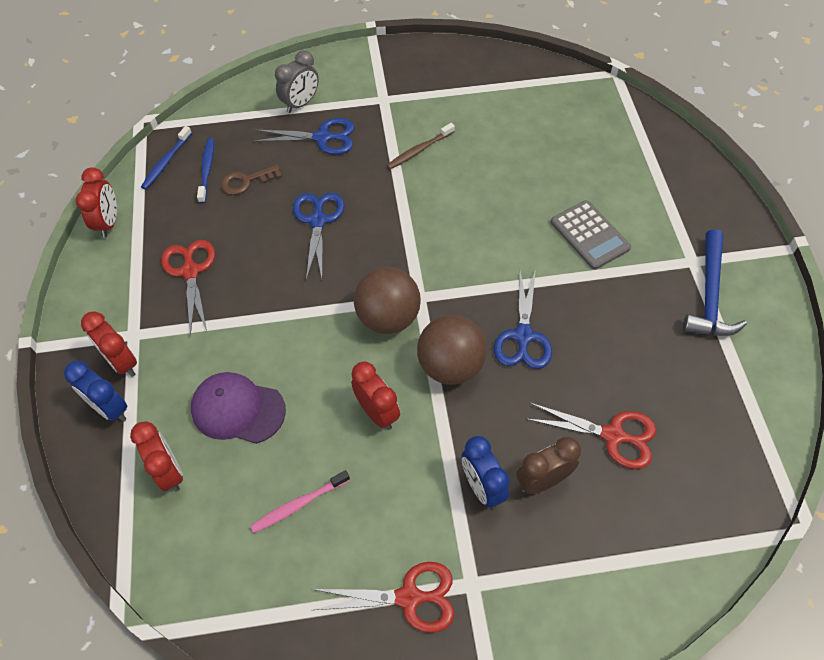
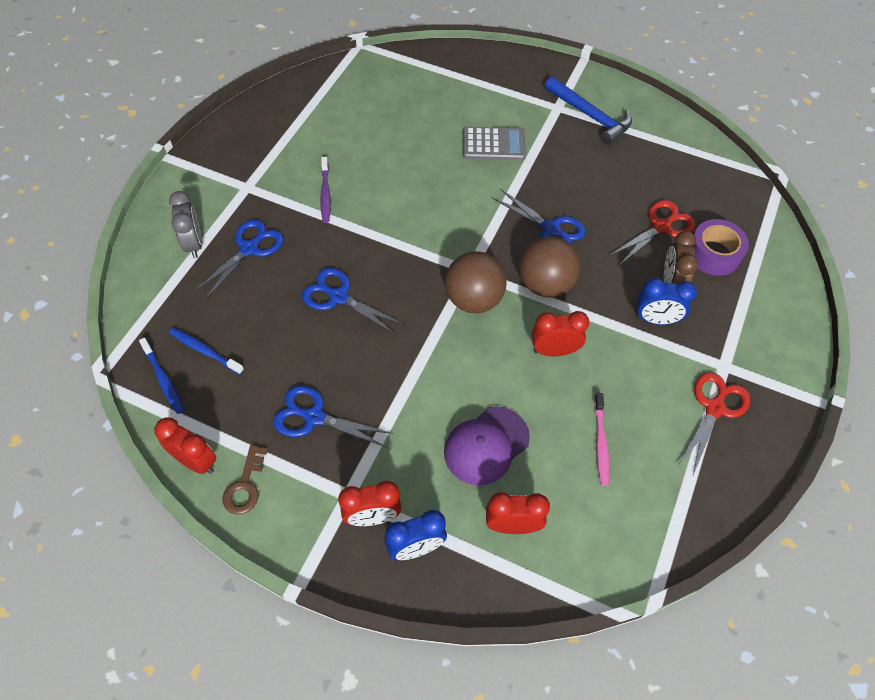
camera: 60 degrees left, 0 degrees up
red scissors [161,240,215,337] -> blue scissors [273,385,394,448]
brown key [220,165,282,195] -> brown key moved to [222,445,268,515]
brown toothbrush [387,123,455,169] -> purple toothbrush [320,157,331,223]
none -> purple tape [693,219,749,276]

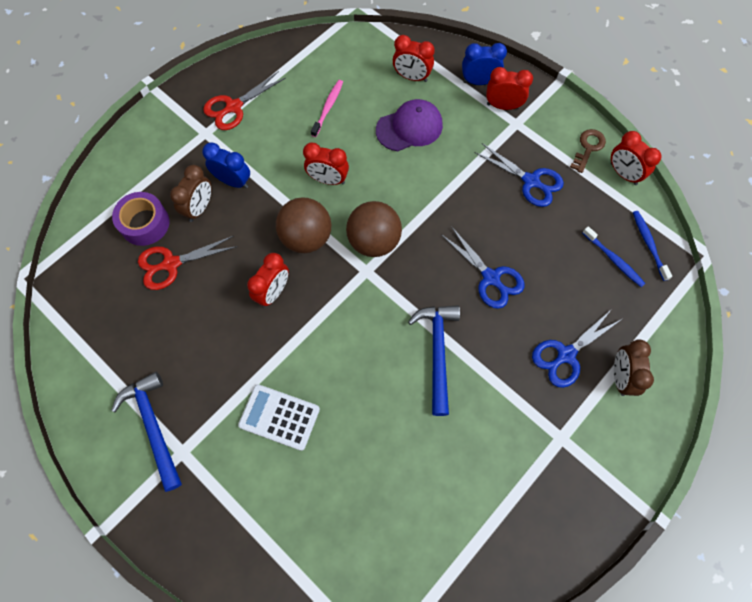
camera: 160 degrees left, 10 degrees up
grey clock [169,191,202,258] -> brown clock [614,339,654,396]
purple toothbrush [320,157,331,223] -> none
grey calculator [463,126,526,160] -> white calculator [238,384,320,451]
blue scissors [492,189,586,245] -> red clock [247,253,289,307]
none -> blue hammer [408,305,460,416]

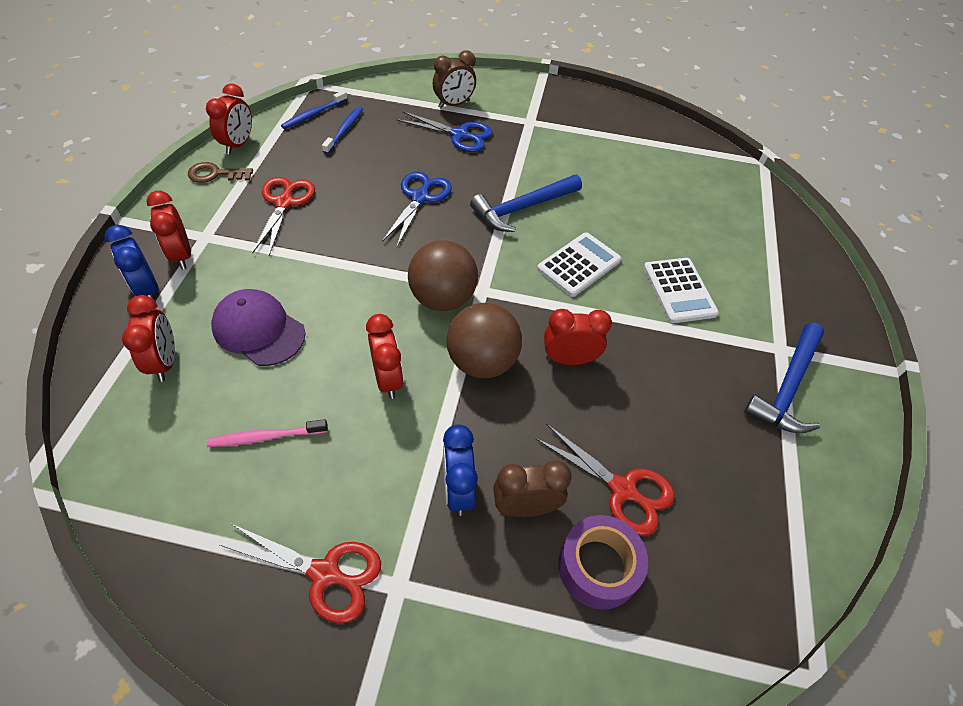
camera: 125 degrees left, 15 degrees down
blue scissors [476,143,564,207] -> red scissors [252,177,315,256]
none -> white calculator [537,232,621,297]

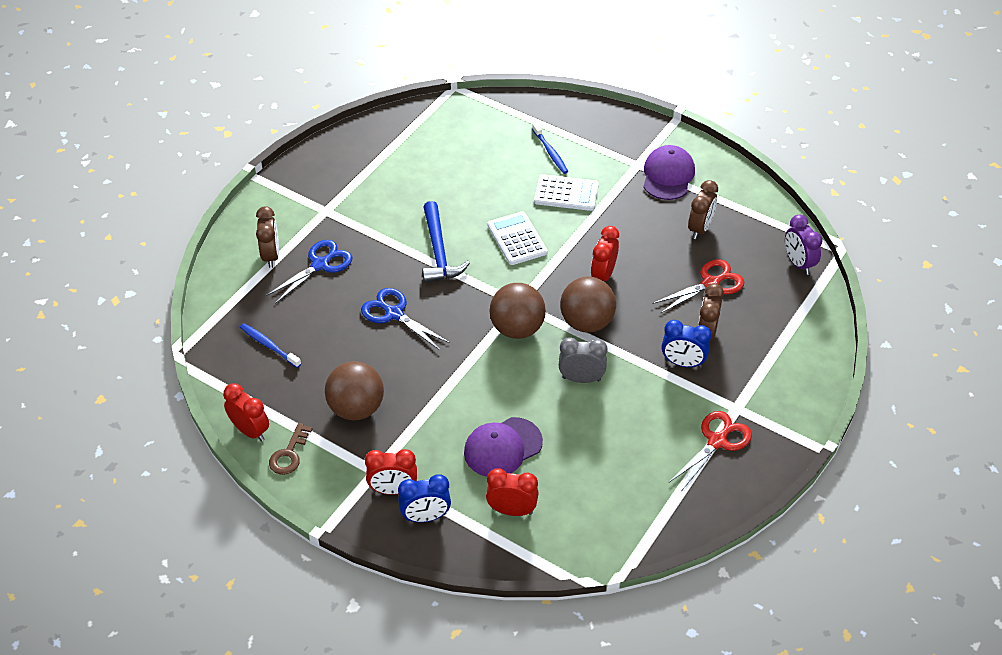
camera: 65 degrees left, 5 degrees down
pink toothbrush [207,419,328,447] -> none
red scissors [252,177,315,256] -> brown ball [325,361,384,420]
blue toothbrush [281,90,348,129] -> blue toothbrush moved to [532,123,568,174]
red clock [366,314,404,399] -> grey clock [559,337,608,383]
purple tape [558,515,648,610] -> none
blue hammer [744,323,824,433] -> purple cap [643,145,695,200]
none -> brown clock [688,180,718,239]
none -> purple clock [785,215,823,275]

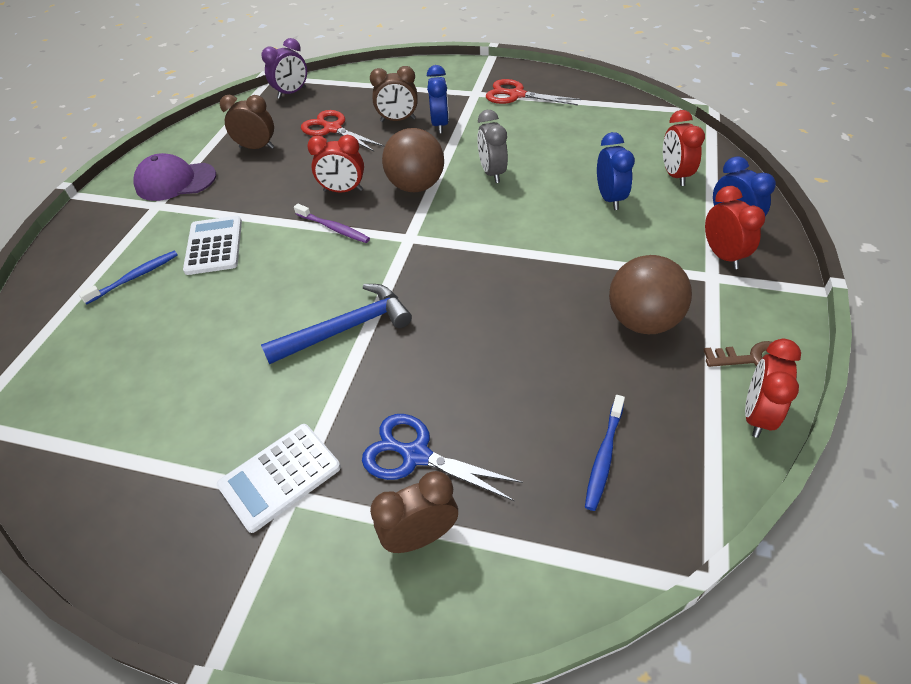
camera: 105 degrees left, 0 degrees up
blue scissors [361,288,450,350] -> none
purple cap [464,417,543,477] -> blue clock [597,132,635,210]
white calculator [488,212,548,265] -> white calculator moved to [217,424,341,533]
brown ball [490,283,546,339] -> none
none -> purple toothbrush [294,204,370,243]

